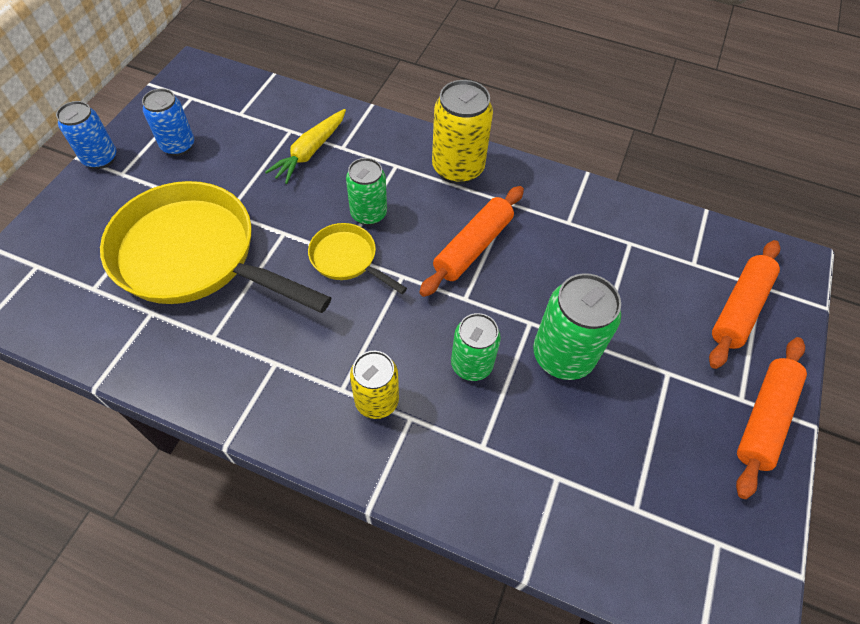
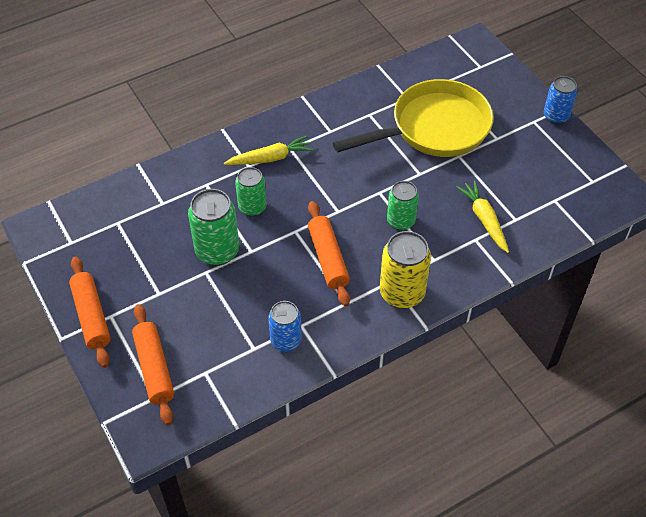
camera: 130 degrees right, 5 degrees down
blue can [142,88,194,156] -> blue can moved to [268,301,302,352]
yellow pan [308,223,407,294] -> none
yellow can [350,351,399,419] -> yellow carrot [224,136,313,165]

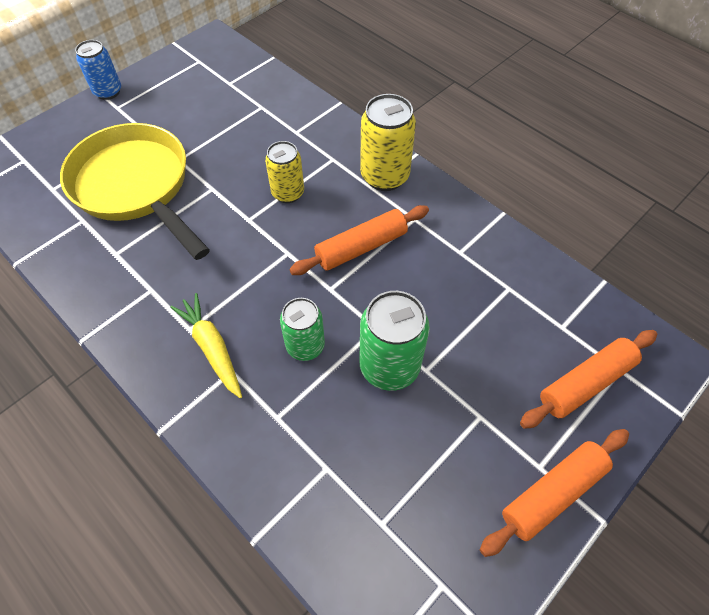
camera: 105 degrees left, 5 degrees up
blue can [268,301,302,352] -> none
green can [387,181,419,230] -> yellow can [265,141,304,203]
yellow carrot [456,180,509,253] -> none

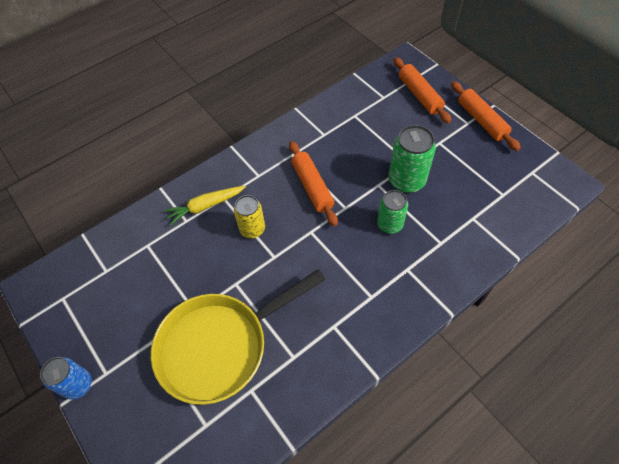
camera: 80 degrees left, 0 degrees up
yellow carrot [170,293,242,398] -> yellow carrot moved to [164,186,246,226]
yellow can [360,94,416,191] -> none

